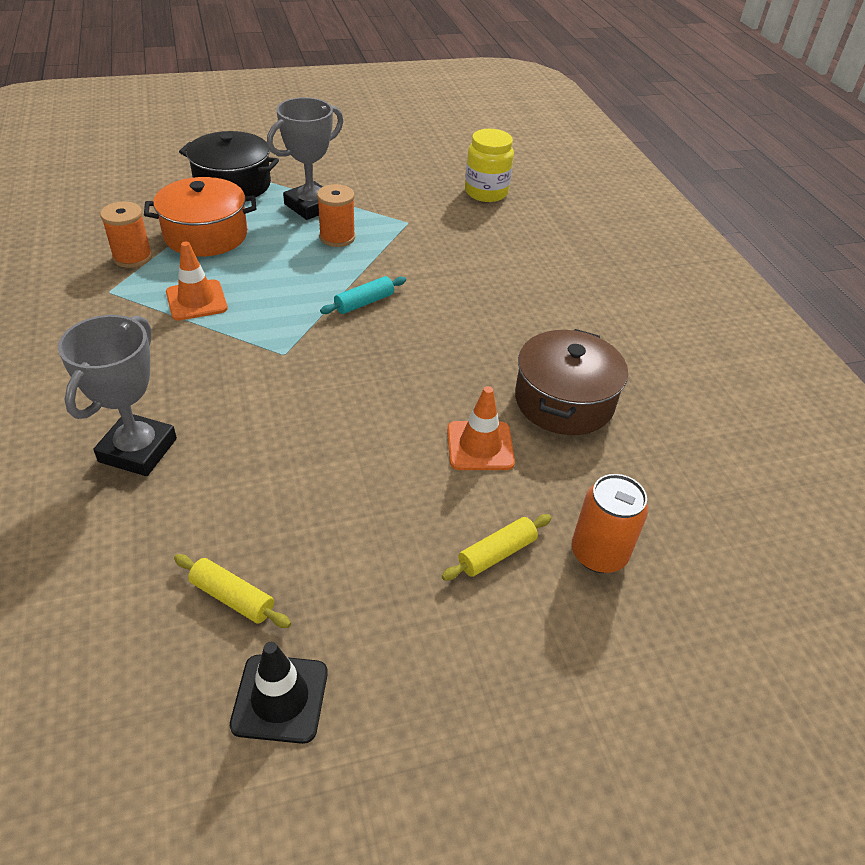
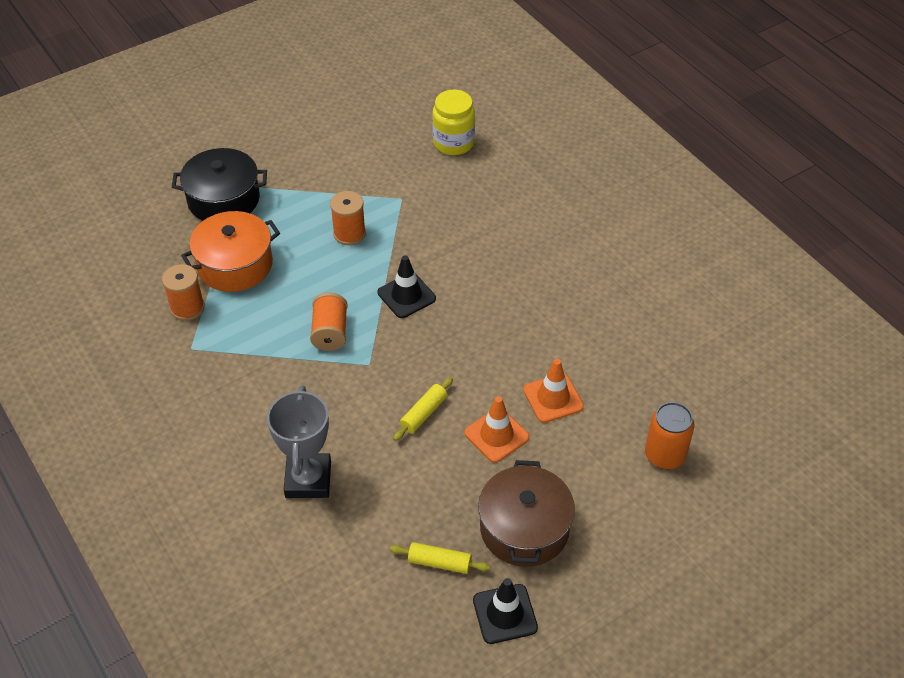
camera: 15 degrees left, 5 degrees up
orange traffic cone [166,242,228,320] -> orange traffic cone moved to [465,396,530,463]
grey trophy [267,97,343,220] -> none
turquoise rolling pin [320,276,406,314] -> black traffic cone [378,255,436,318]
yellow rolling pin [442,514,552,581] -> yellow rolling pin moved to [393,377,453,441]
brown pot [515,329,628,435] -> brown pot moved to [478,460,575,567]
none -> orange spool [310,293,348,351]

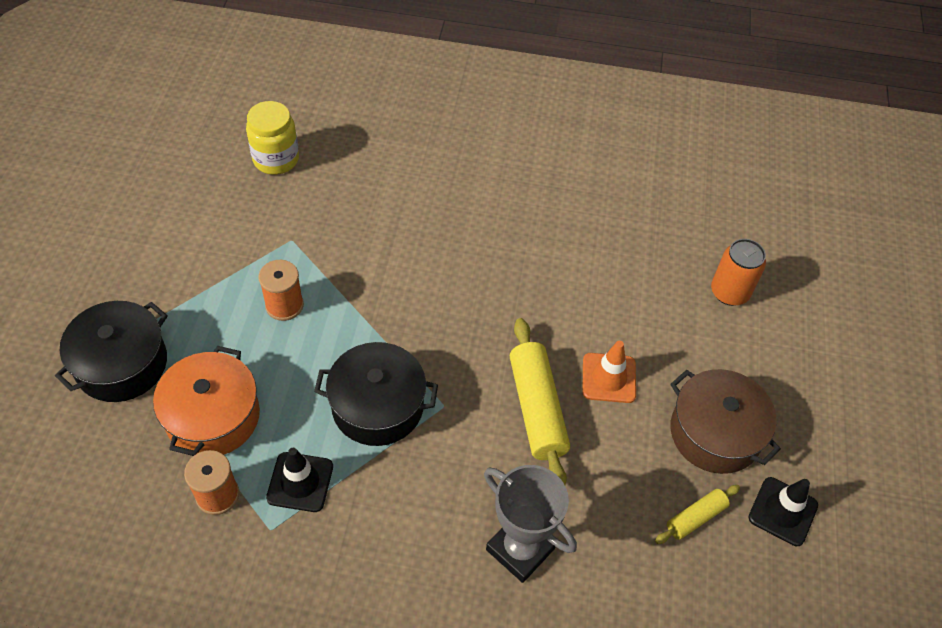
camera: 50 degrees left, 5 degrees up
orange spool [310,293,348,351] -> black pot [314,342,438,446]
black traffic cone [378,255,436,318] -> black traffic cone moved to [266,448,333,512]
yellow rolling pin [393,377,453,441] -> yellow rolling pin [510,318,570,485], size x1.88
orange traffic cone [523,359,584,423] -> none

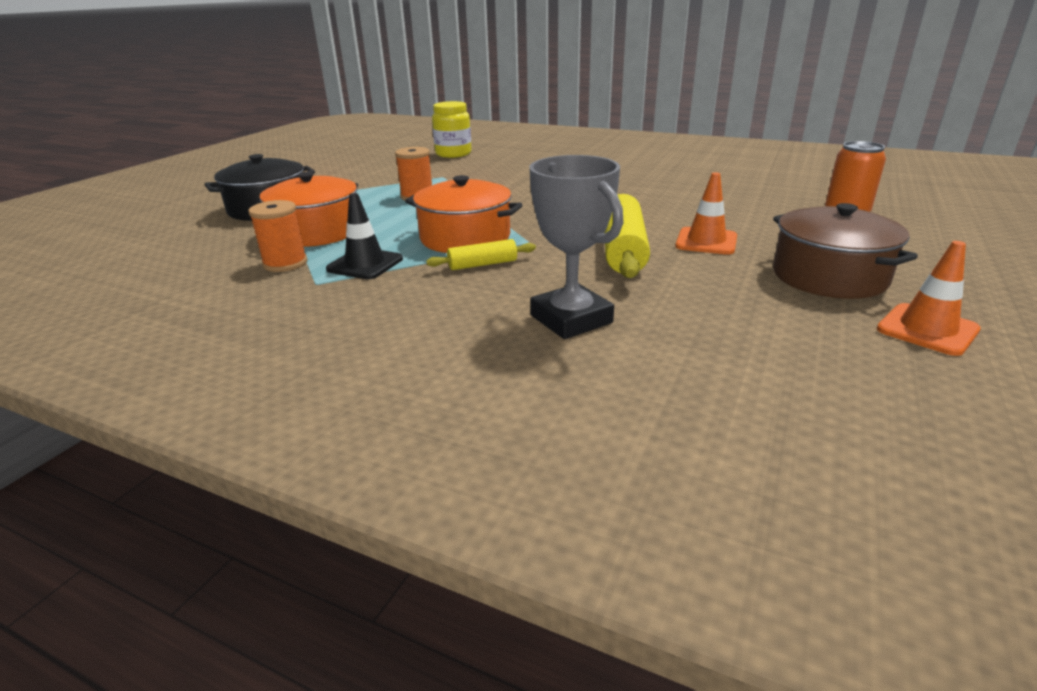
camera: 20 degrees right, 25 degrees down
black pot [314,342,438,446] -> orange pot [405,175,522,253]
yellow rolling pin [655,485,740,544] -> yellow rolling pin moved to [426,239,536,270]
black traffic cone [748,477,818,546] -> orange traffic cone [877,241,981,356]

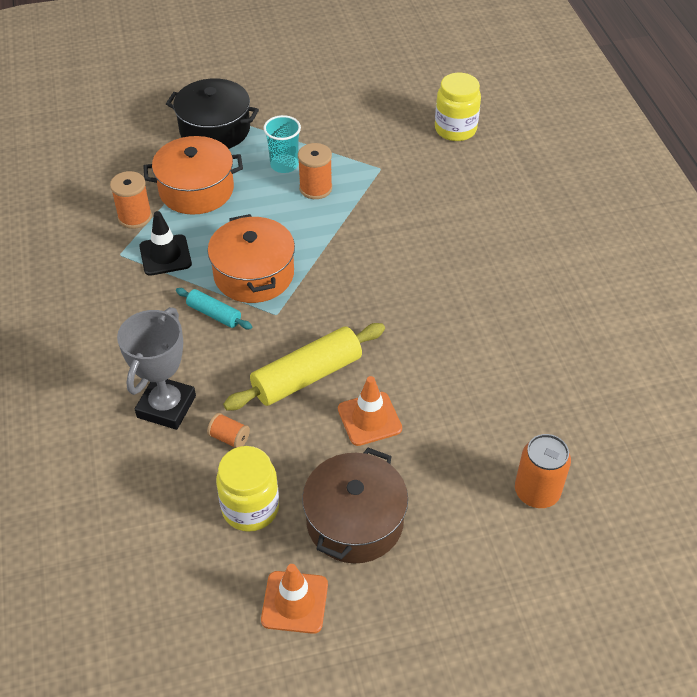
camera: 50 degrees right, 20 degrees up
yellow rolling pin [426,239,536,270] -> turquoise rolling pin [176,288,252,329]
none -> orange spool [207,413,250,448]
none -> yellow jar [216,446,279,532]
none -> turquoise cup [263,115,301,173]

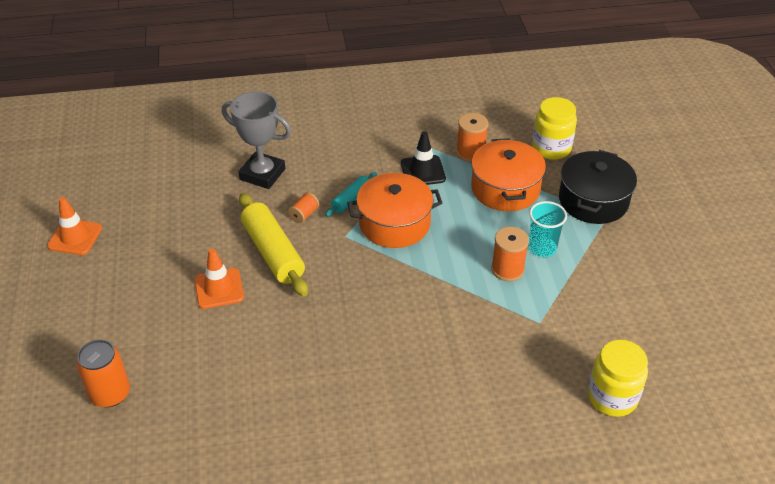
camera: 95 degrees right, 5 degrees down
orange spool [207,413,250,448] -> orange spool moved to [288,192,319,223]
yellow jar [216,446,279,532] -> yellow jar moved to [532,97,577,160]
brown pot [302,448,408,564] -> none

